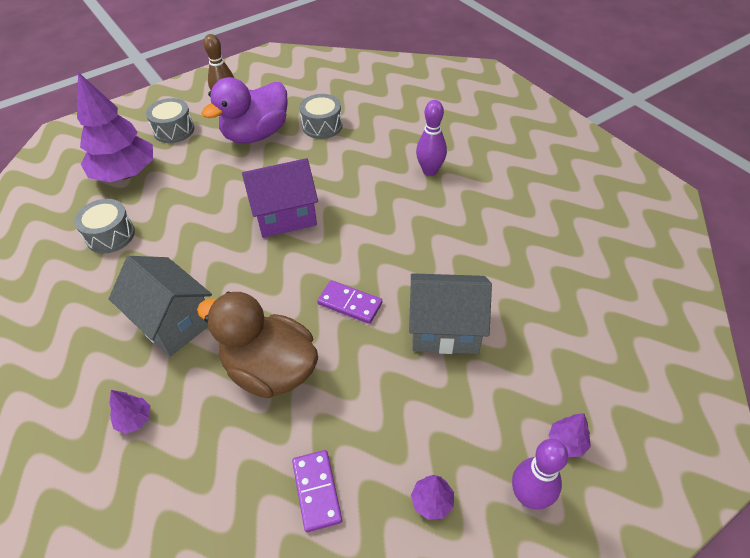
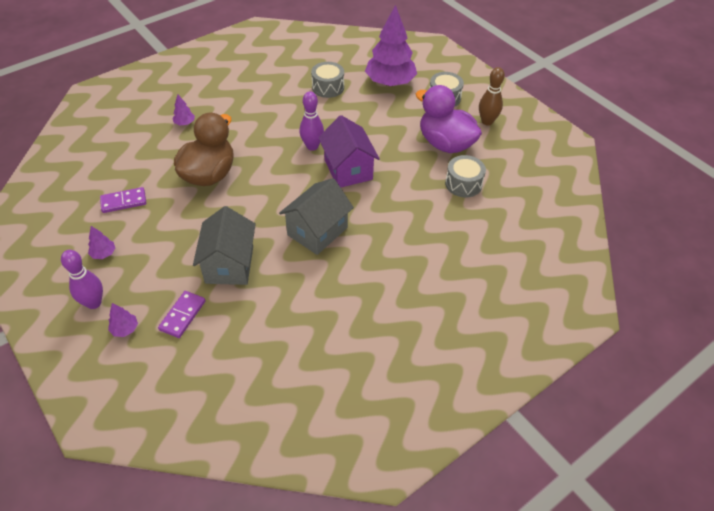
camera: 85 degrees right, 0 degrees up
grey house [109,256,212,357] -> grey house moved to [279,178,354,255]
purple domino [317,280,382,324] -> purple domino moved to [158,291,205,338]
purple bowling pin [416,100,447,176] -> purple bowling pin moved to [300,91,324,151]

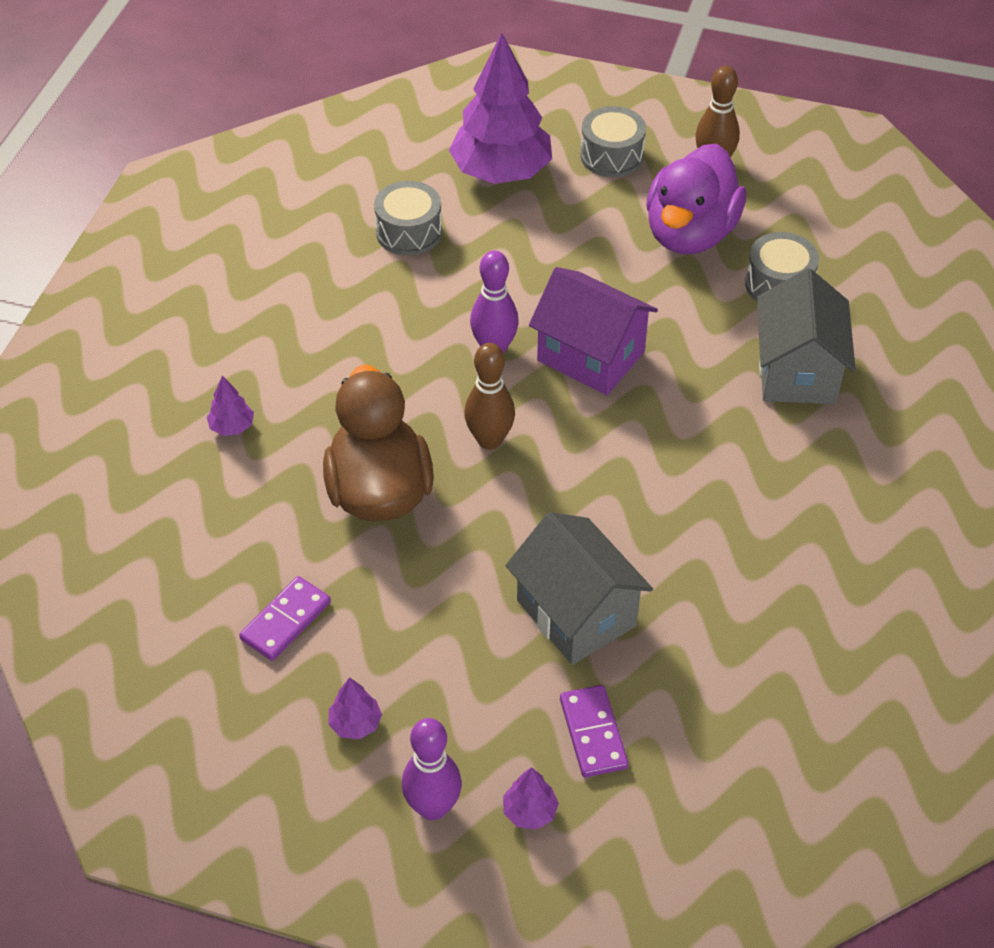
camera: 35 degrees left, 0 degrees up
grey house [279,178,354,255] -> grey house moved to [757,268,856,404]
purple duck [416,85,482,153] -> purple duck turned 75 degrees counterclockwise [646,143,746,255]
none -> brown bowling pin [464,343,515,450]

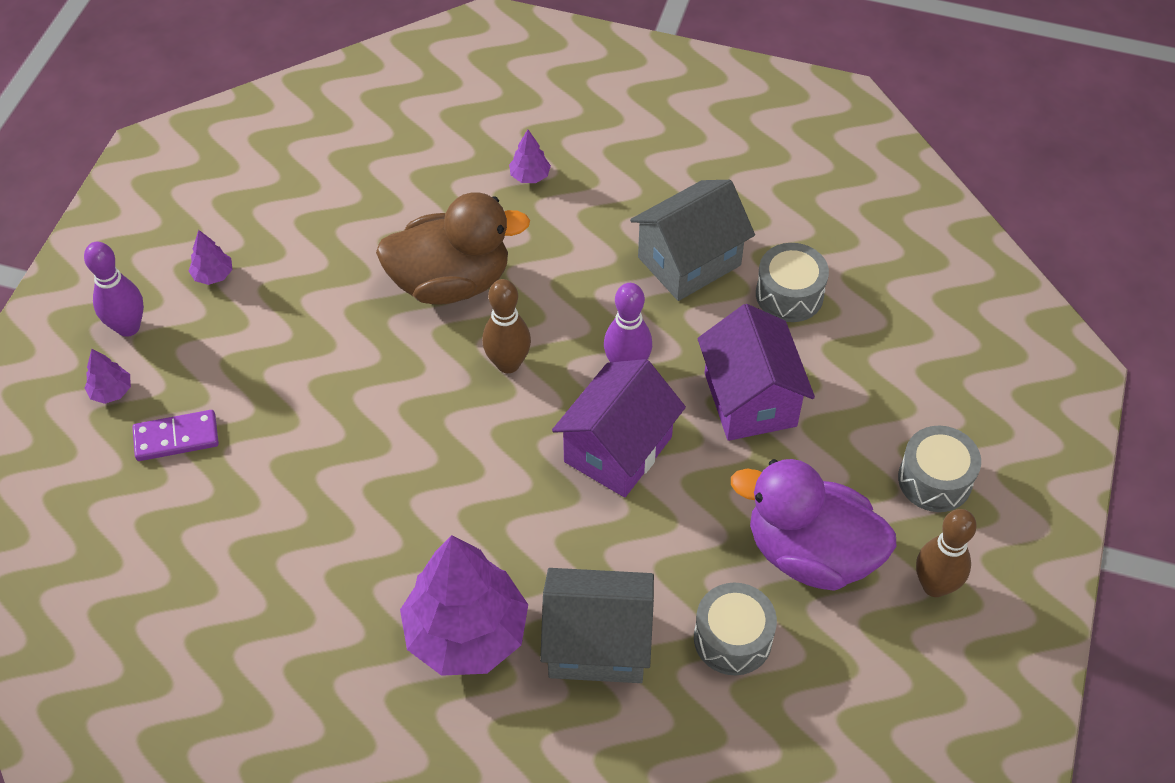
camera: 90 degrees right, 5 degrees up
purple domino [239,576,331,661] -> none
purple tree [449,33,552,184] -> purple tree moved to [400,535,528,676]
grey house [506,512,653,665] -> grey house moved to [630,180,755,301]
none -> purple house [697,304,815,441]

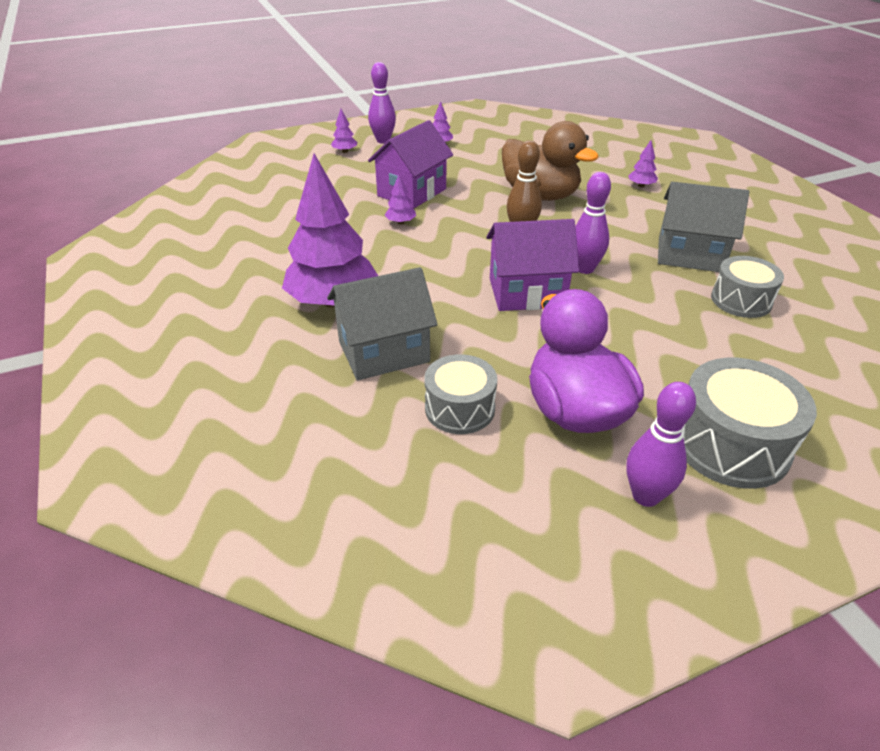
camera: 50 degrees right, 15 degrees down
purple domino [132,410,219,461] -> none
grey house [540,568,654,683] -> grey house turned 75 degrees counterclockwise [327,267,438,380]
purple house [697,304,815,441] -> purple house moved to [368,120,453,209]
grey drum [898,426,981,512] -> grey drum [683,358,817,489], size x1.51
brown bowling pin [916,509,977,597] -> purple bowling pin [626,382,696,507]
none -> purple tree [385,174,416,225]

